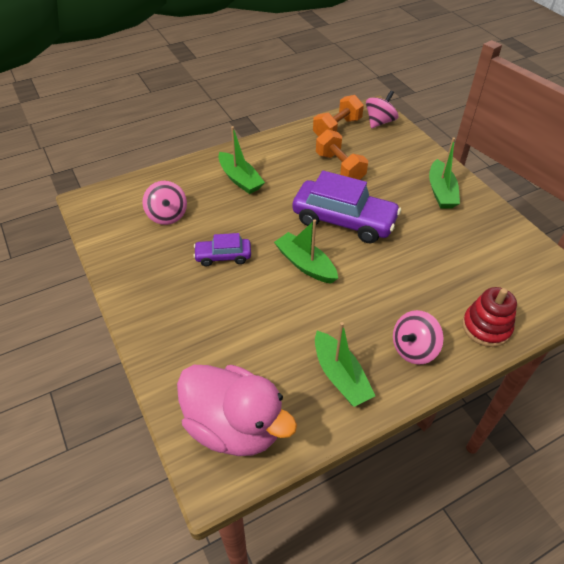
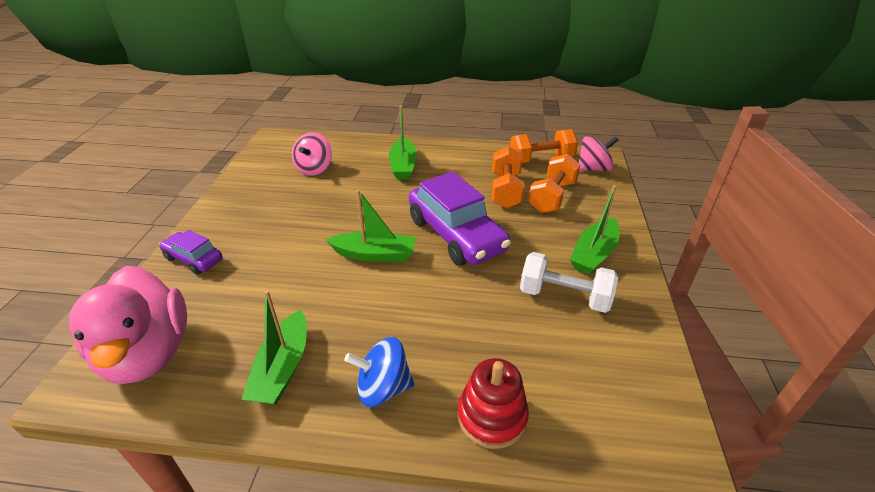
camera: 35 degrees right, 10 degrees down
purple car [193,233,251,266] -> purple car moved to [159,230,223,275]
green boat [274,219,338,283] -> green boat turned 105 degrees clockwise [325,190,416,262]
pink spinning top [393,310,444,364] -> blue spinning top [344,337,414,407]
none -> white dumbbell [520,252,618,313]
none -> orange dumbbell [528,154,580,213]

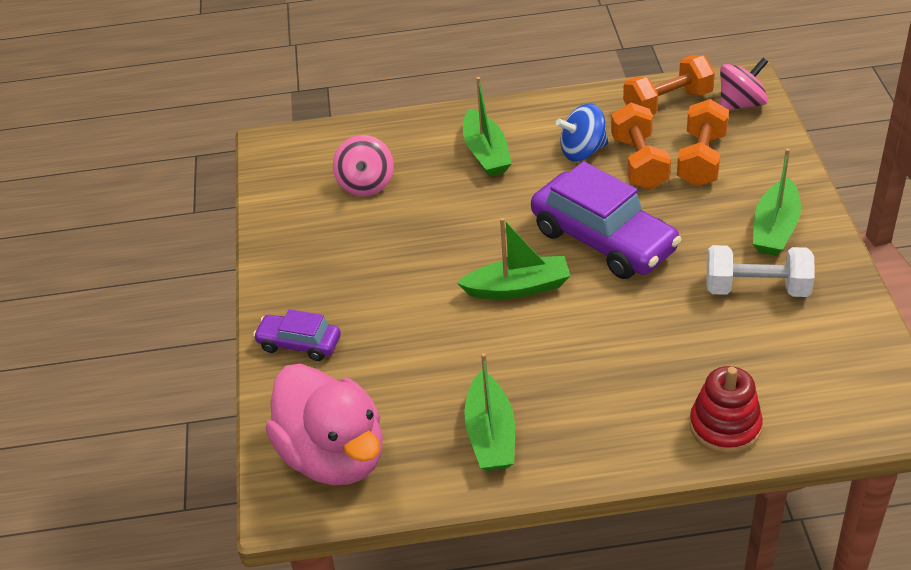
camera: 10 degrees left, 5 degrees up
blue spinning top [344,337,414,407] -> blue spinning top moved to [556,103,608,161]

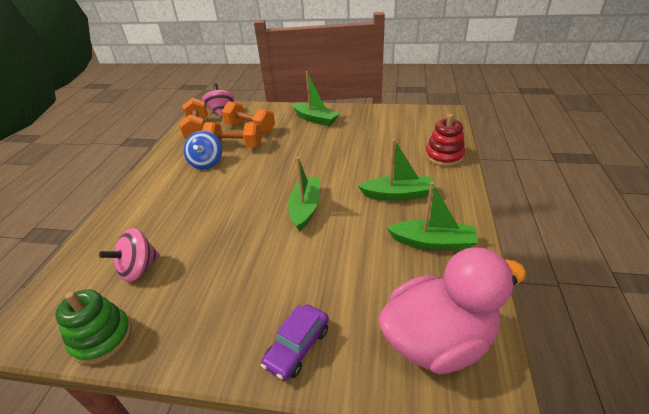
camera: 75 degrees left, 5 degrees down
pink spinning top [333,135,394,196] -> pink spinning top turned 120 degrees clockwise [99,228,160,282]
green boat [463,77,512,177] -> green boat moved to [358,139,435,201]
purple car [531,161,682,279] -> none
white dumbbell [707,245,815,297] -> none
none -> green stacking toy [55,289,132,365]

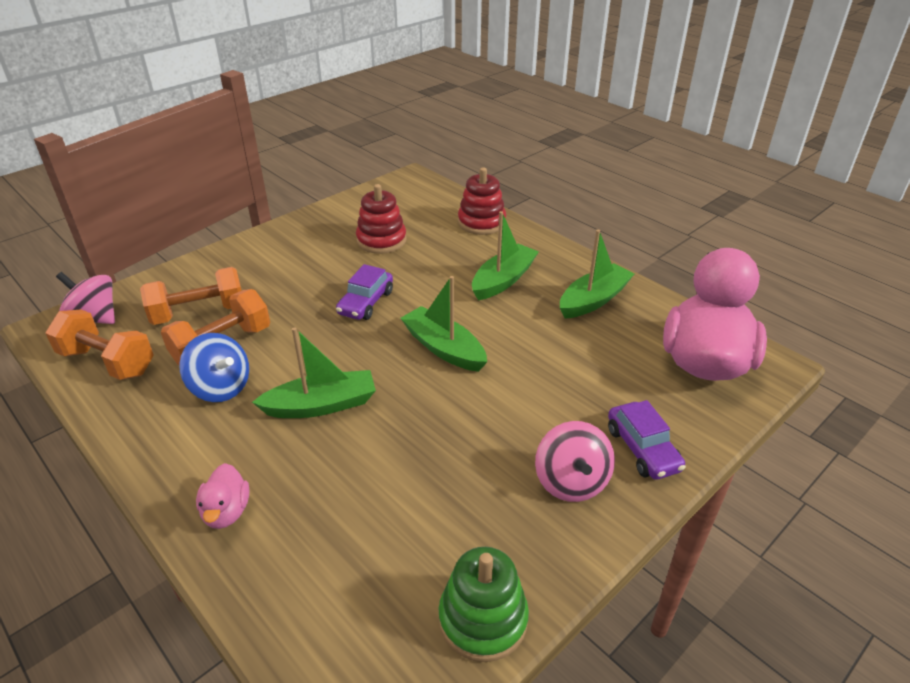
camera: 55 degrees left, 0 degrees up
pink spinning top [99,228,160,282] -> pink spinning top moved to [535,421,615,502]
green boat [291,71,340,126] -> green boat moved to [252,327,376,418]
none -> pink duck [196,463,249,529]
none -> purple car [336,264,393,320]
none -> red stacking toy [356,184,407,254]

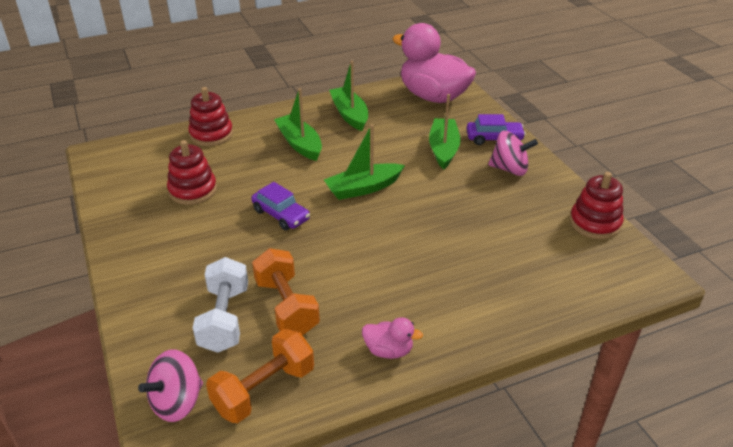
camera: 70 degrees left, 0 degrees up
orange dumbbell [140,267,242,325] -> white dumbbell [193,257,248,353]
blue spinning top [179,333,249,402] -> none
pink duck [196,463,249,529] -> pink duck moved to [362,317,423,359]
green boat [252,327,376,418] -> green boat moved to [429,94,461,170]
green stacking toy [438,547,529,662] -> red stacking toy [570,172,623,239]

